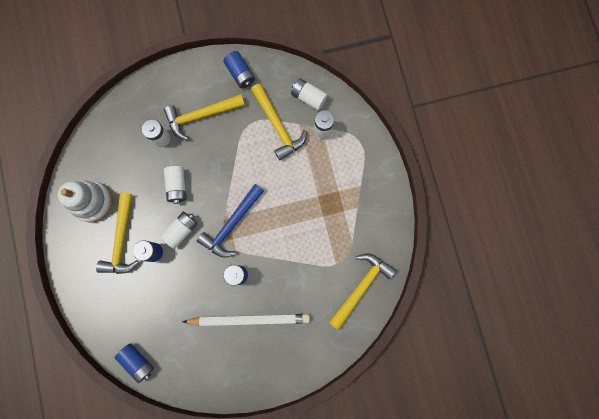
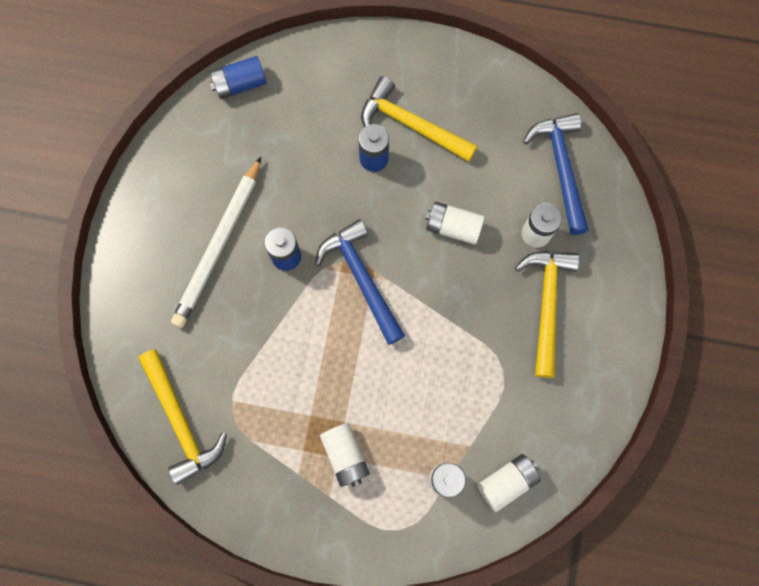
camera: 115 degrees right, 5 degrees down
white stacking toy [58,180,113,222] -> none
white battery [160,212,197,249] -> white battery moved to [320,423,370,487]
blue battery [223,51,255,88] -> none
yellow hammer [251,83,307,160] -> none
none -> blue hammer [523,113,589,235]

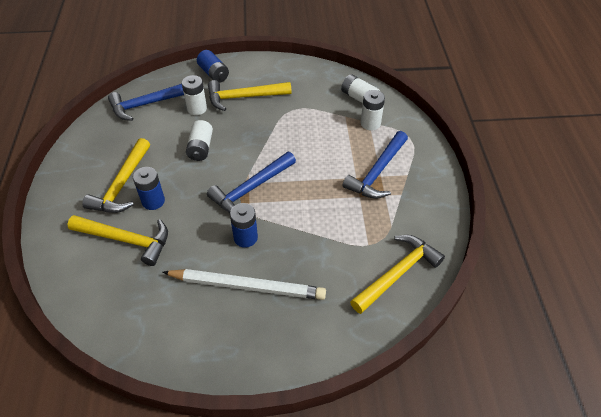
camera: 105 degrees left, 25 degrees down
blue battery [209,56,267,99] -> blue battery moved to [197,50,229,83]
white battery [320,423,370,487] -> blue hammer [342,131,408,199]
none -> yellow hammer [67,215,168,266]

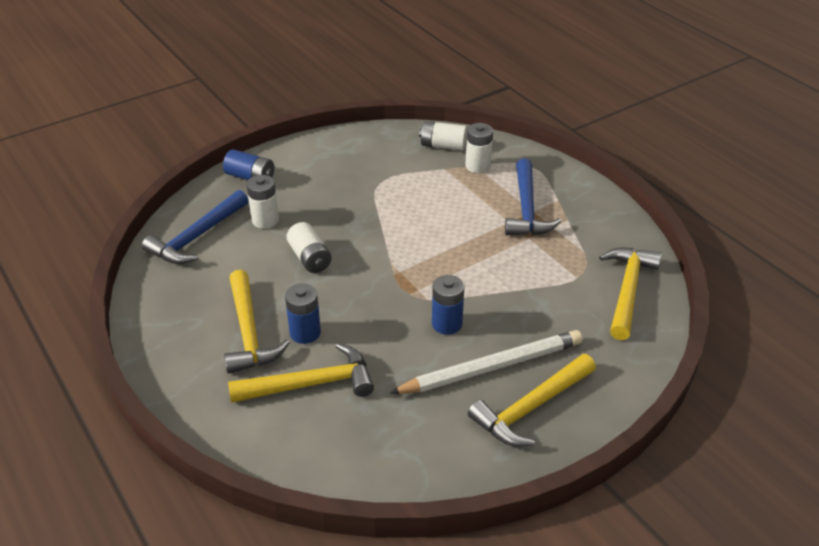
camera: 30 degrees left, 10 degrees down
blue hammer [207,152,296,213] -> none
yellow hammer [208,80,292,111] -> yellow hammer moved to [468,354,596,447]

